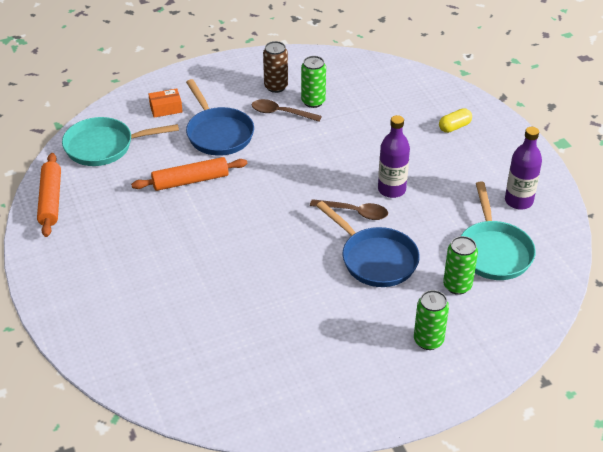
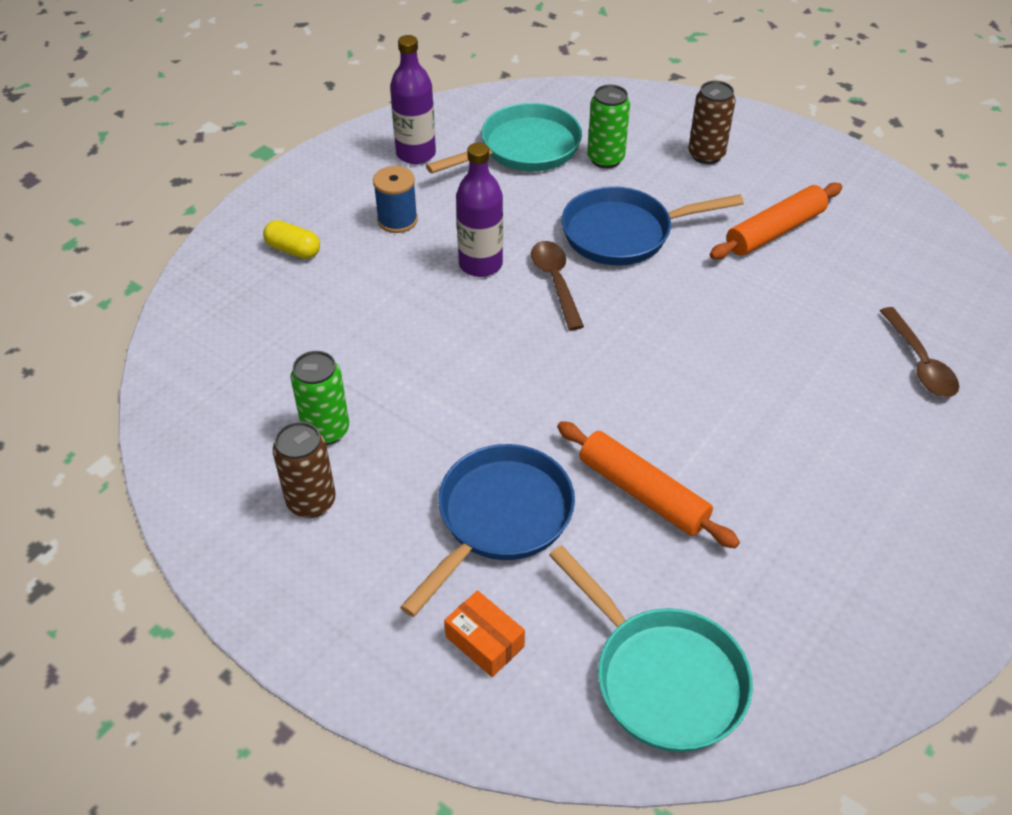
camera: 120 degrees left, 5 degrees up
orange rolling pin [37,153,61,237] -> orange rolling pin moved to [710,183,842,259]
brown spoon [251,99,322,122] -> brown spoon moved to [880,307,959,397]
blue pan [316,201,420,287] -> blue pan turned 120 degrees counterclockwise [562,186,744,266]
green can [414,290,449,350] -> brown can [688,81,736,164]
none -> blue spool [373,166,418,233]

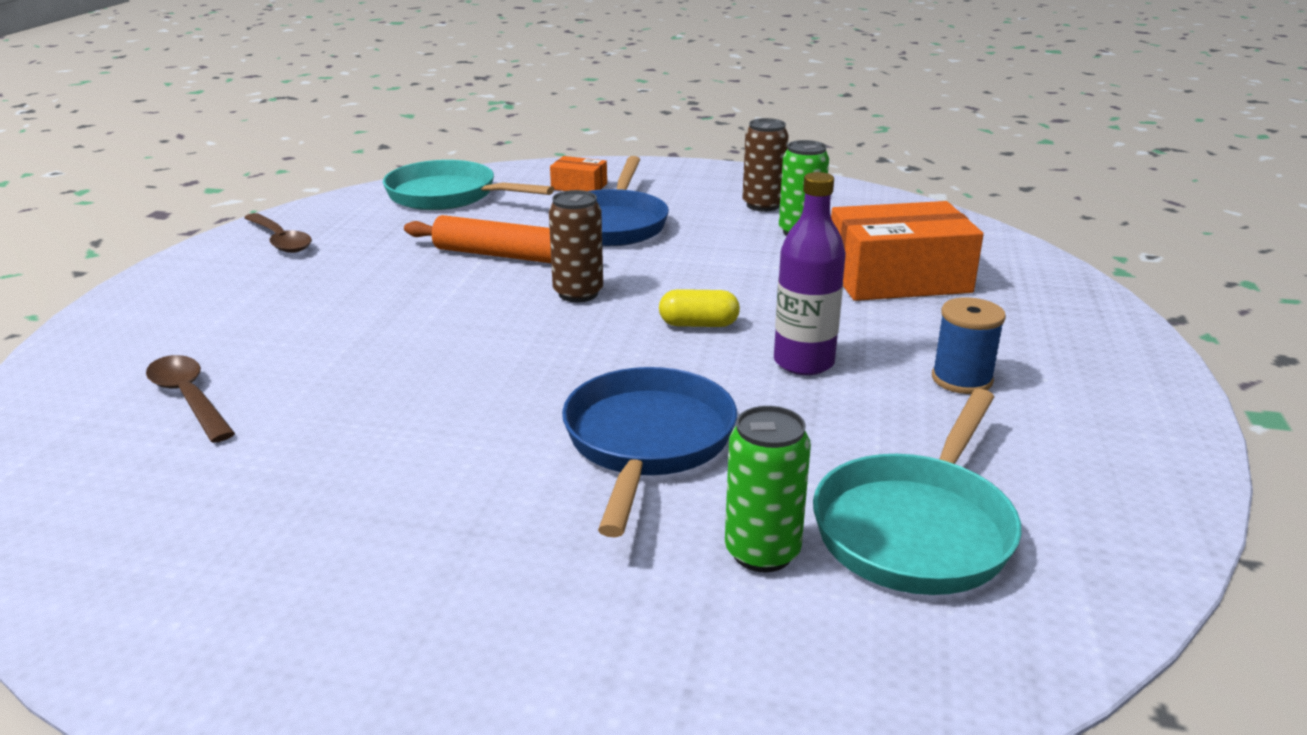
camera: 155 degrees right, 20 degrees down
yellow capsule [263,220,320,259] -> yellow capsule moved to [659,289,740,327]
purple bottle [390,35,436,164] -> none
brown spoon [531,241,584,330] -> brown spoon moved to [244,213,312,253]
blue pan [562,186,744,266] -> blue pan turned 45 degrees counterclockwise [562,367,737,537]
brown can [688,81,736,164] -> brown can moved to [549,190,603,302]
orange rolling pin [710,183,842,259] -> none
none -> orange box [831,201,984,301]

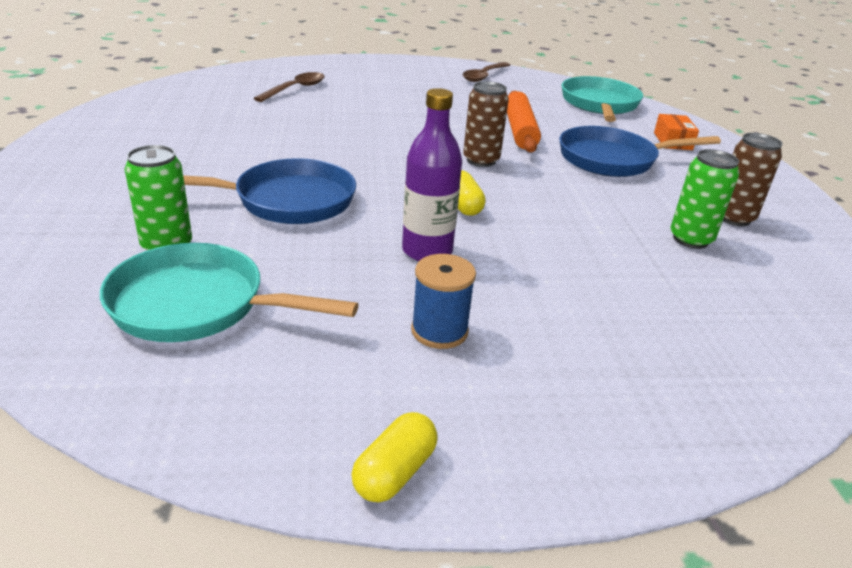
camera: 70 degrees right, 5 degrees up
orange box [831,201,984,301] -> none
none -> yellow capsule [351,412,438,502]

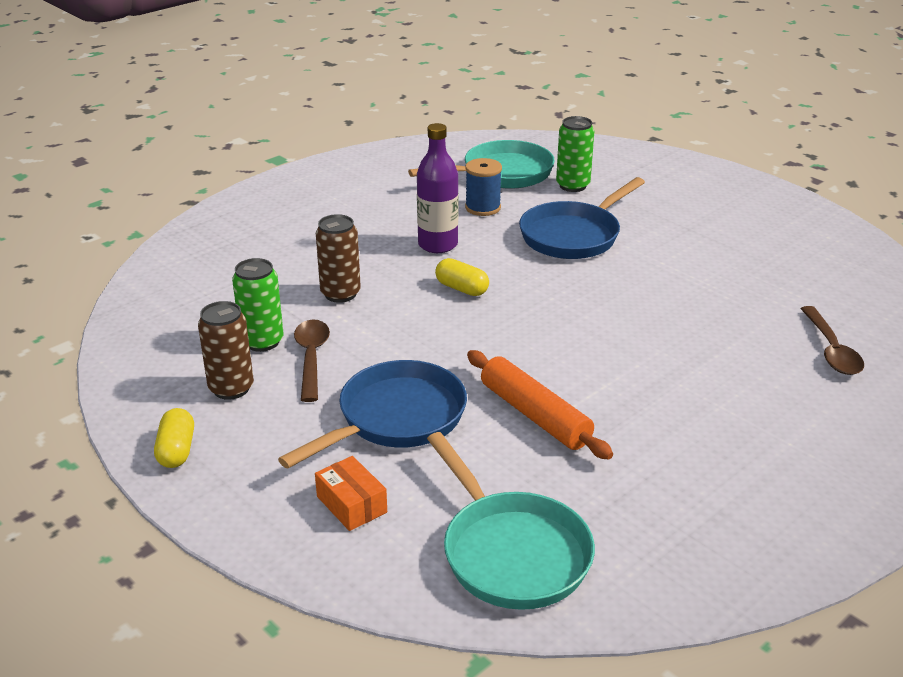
camera: 145 degrees right, 0 degrees up
yellow capsule [351,412,438,502] -> yellow capsule moved to [154,408,194,468]
blue spool [411,254,476,349] -> blue spool moved to [465,158,502,216]
brown spoon [462,62,510,82] -> brown spoon moved to [294,319,330,402]
brown can [463,81,509,167] -> brown can moved to [316,214,361,303]

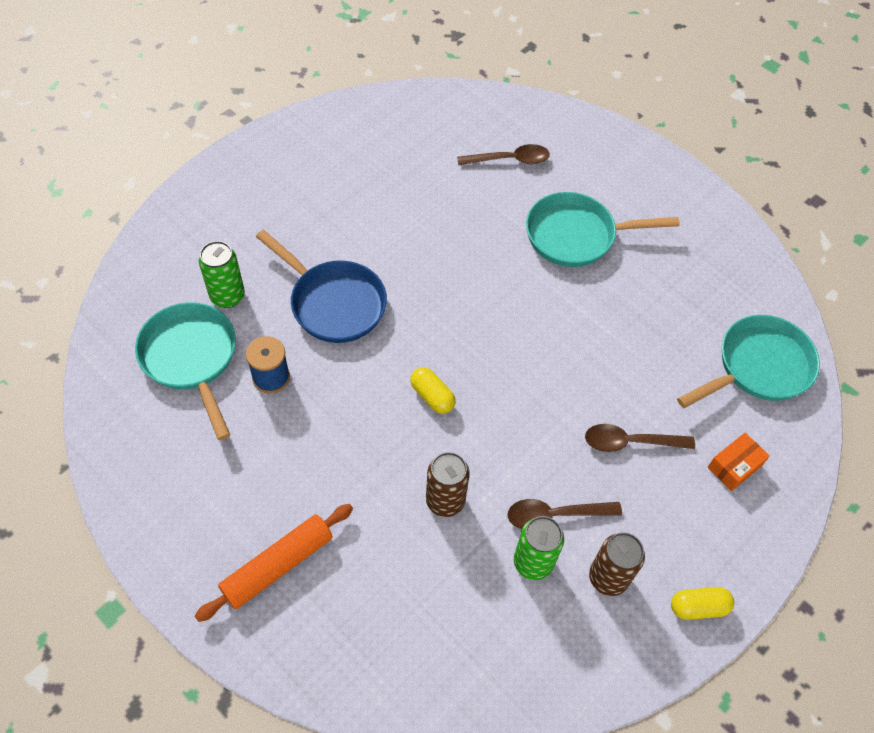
camera: 95 degrees left, 25 degrees up
blue pan [278,360,467,469] -> brown spoon [585,424,695,452]
purple bottle [417,123,458,253] -> none
yellow capsule [435,258,489,296] -> yellow capsule turned 75 degrees counterclockwise [410,367,456,414]
orange rolling pin [467,350,613,460] -> orange rolling pin moved to [195,504,353,622]
none -> turquoise pan [526,192,680,267]

